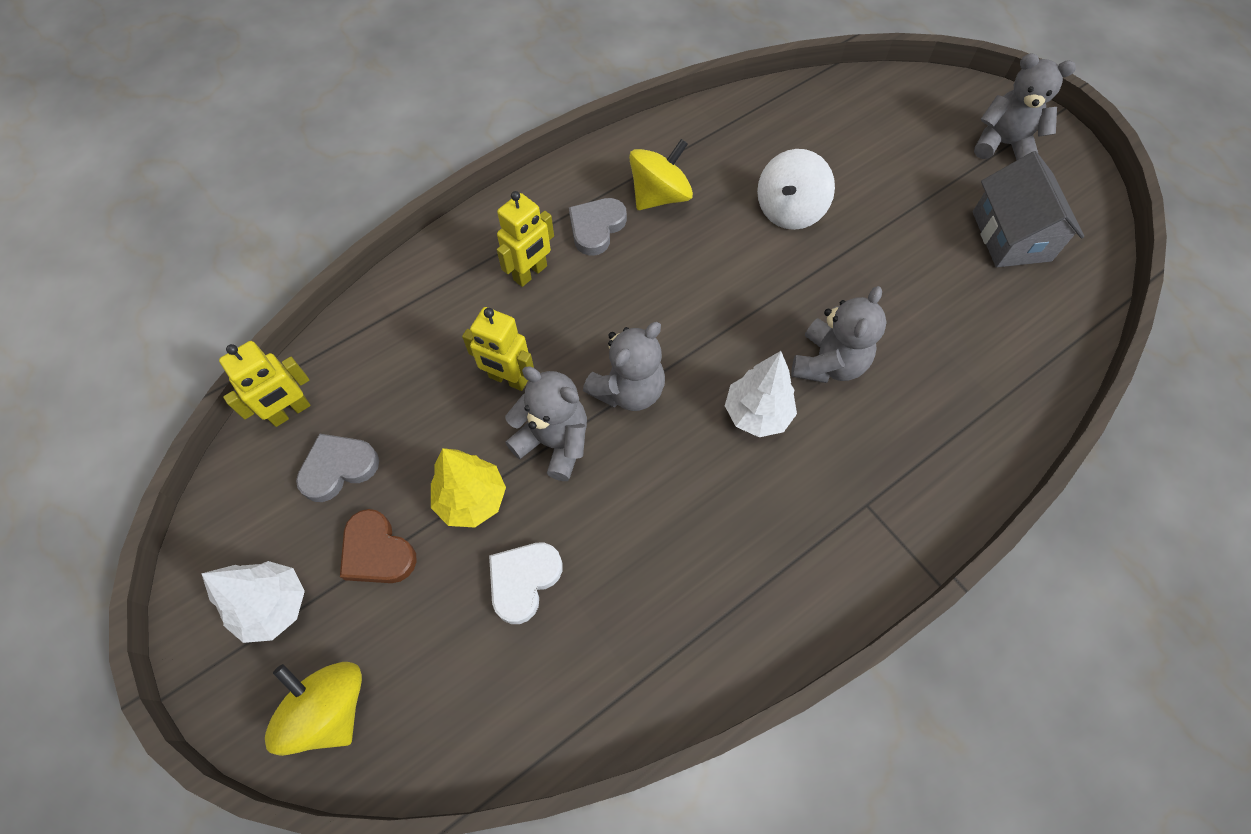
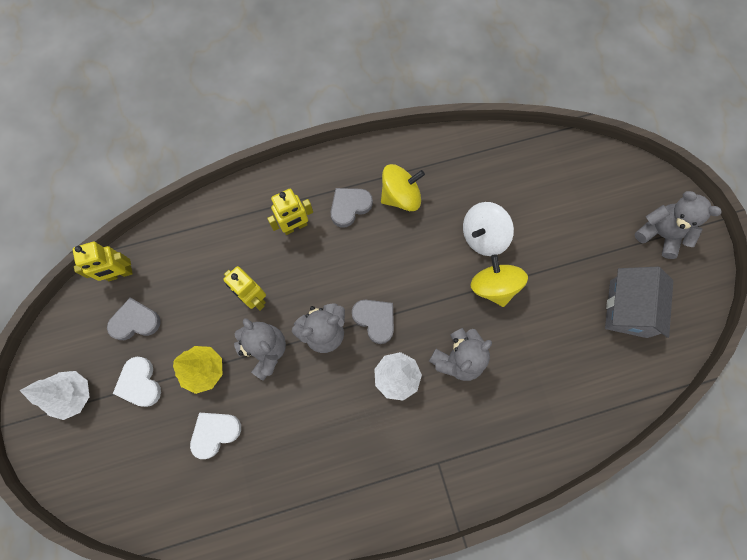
camera: 20 degrees right, 10 degrees up
yellow spinning top [265,662,362,756] -> yellow spinning top moved to [470,254,528,307]
brown heart [340,509,417,583] -> white heart [113,357,161,407]
none -> grey heart [352,300,394,344]

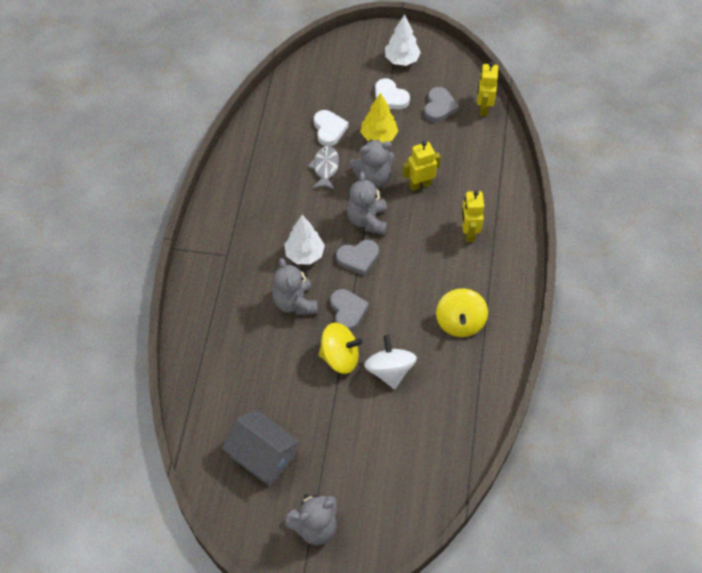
camera: 115 degrees right, 15 degrees down
white heart [113,357,161,407] -> white heart turned 135 degrees counterclockwise [375,78,410,110]
grey heart [331,188,373,228] -> grey heart moved to [330,289,369,331]
none -> grey fish [308,146,339,190]

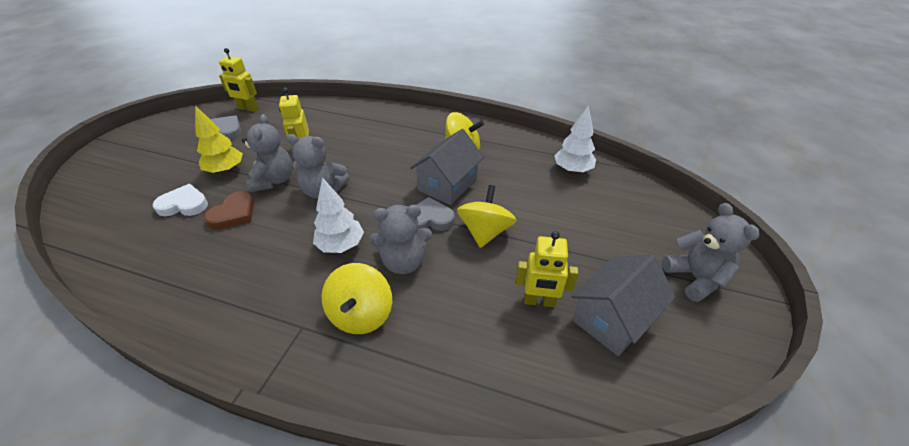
camera: 80 degrees left, 15 degrees down
grey fish [308,146,339,190] -> brown heart [204,191,254,230]
grey heart [336,240,379,276] -> none
white spinning top [364,335,417,389] -> none
white heart [375,78,410,110] -> none
white tree [385,14,421,66] -> white tree moved to [554,105,596,173]
yellow robot [461,190,484,242] -> yellow robot moved to [515,231,579,307]
none -> yellow spinning top [321,263,392,334]
none -> grey house [410,129,484,205]

